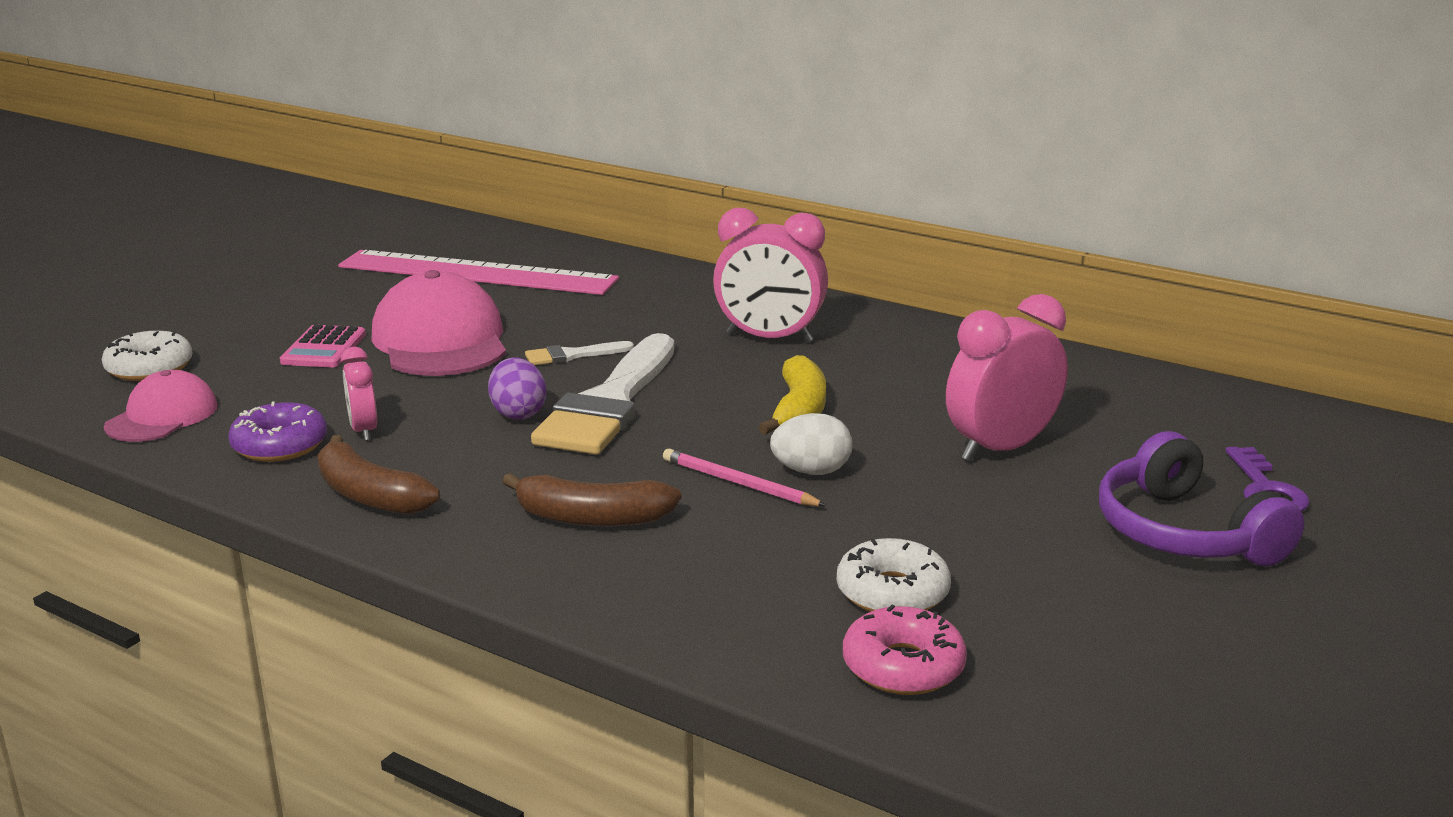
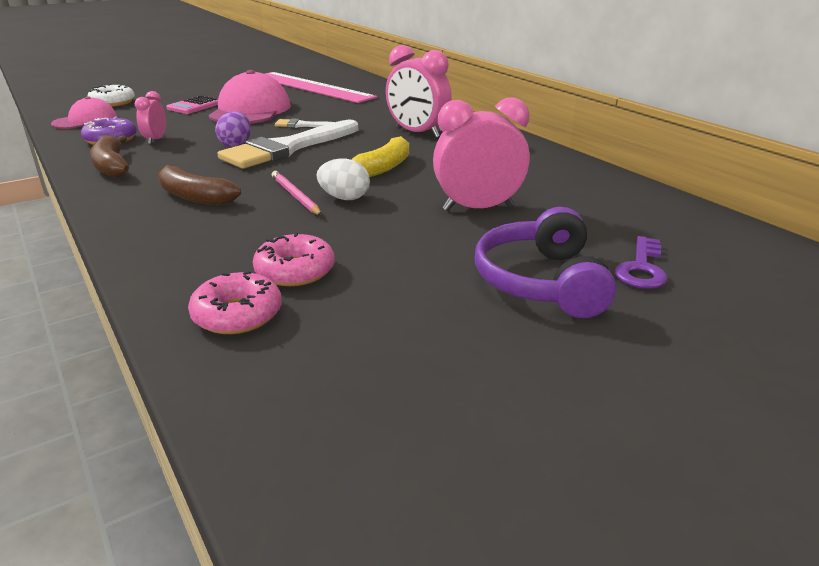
camera: 25 degrees right, 5 degrees up
white donut [837,538,951,612] -> pink donut [253,233,335,286]

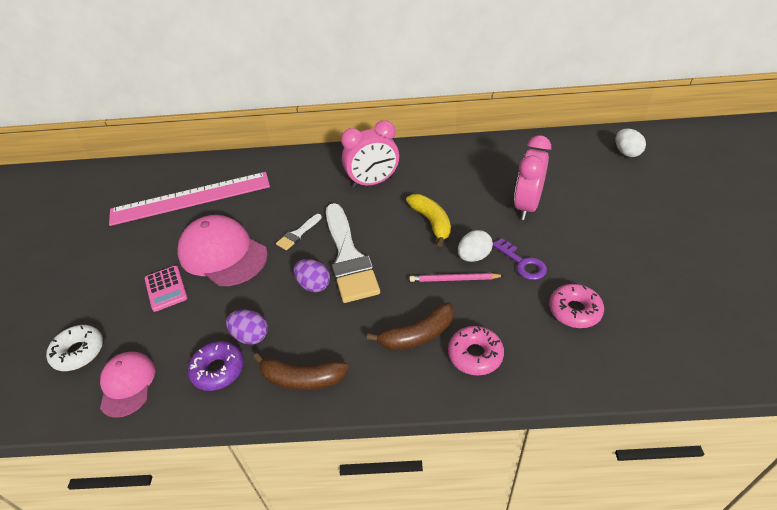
camera: 55 degrees left, 15 degrees up
pink clock [135,91,166,144] -> purple egg [226,310,268,345]
pink donut [188,271,282,334] -> pink donut moved to [448,326,504,376]
purple headphones [475,207,616,318] -> none
purple key [615,236,667,289] -> purple key moved to [493,238,547,280]
none -> white egg [615,128,646,157]

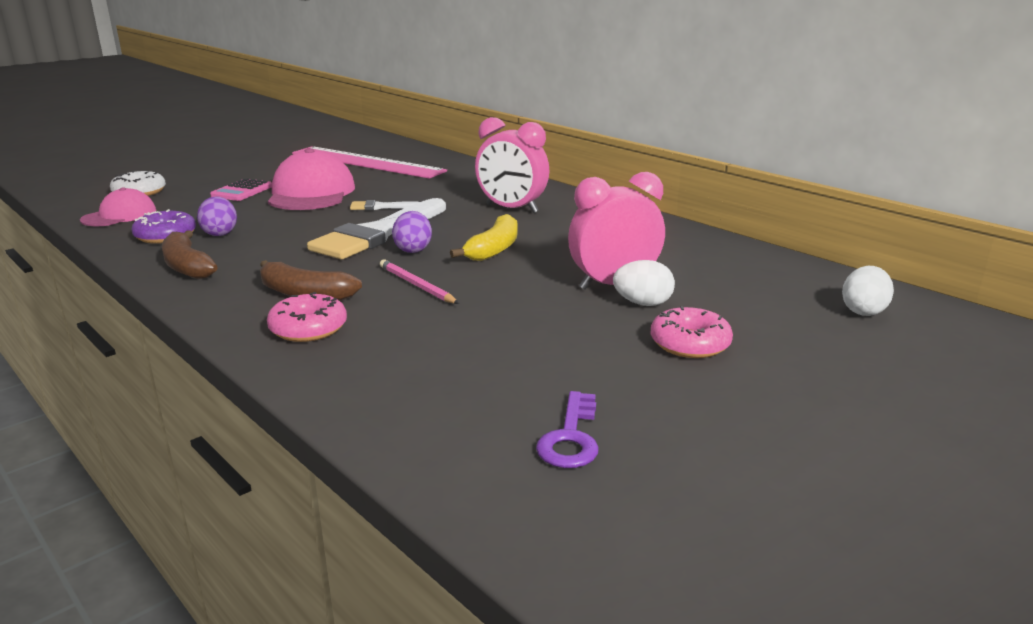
camera: 45 degrees right, 20 degrees down
purple egg [293,259,330,292] -> purple egg moved to [392,211,432,253]
white egg [458,230,493,262] -> white egg moved to [613,260,675,306]
purple key [493,238,547,280] -> purple key moved to [536,391,599,468]
pink donut [549,284,604,328] -> pink donut moved to [651,306,733,358]

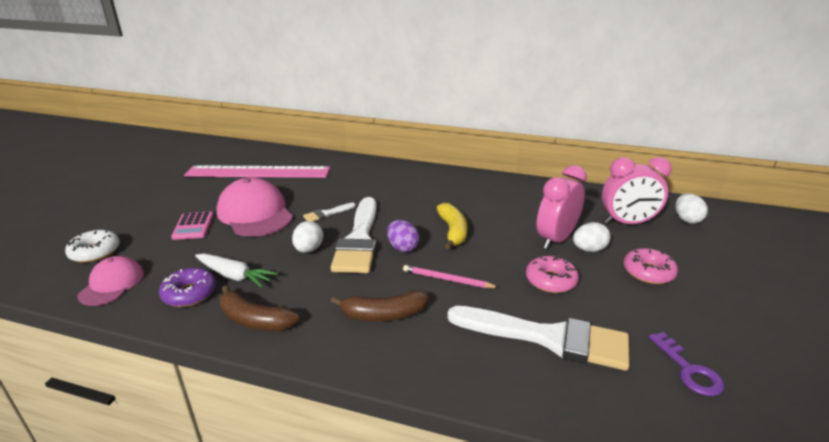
camera: 30 degrees left, 5 degrees up
purple egg [197,196,237,236] -> white carrot [195,253,278,288]
pink donut [267,292,347,342] -> pink donut moved to [526,256,579,293]
pink clock [475,117,549,213] -> pink clock moved to [602,157,672,224]
none -> white egg [292,221,323,253]
none -> white brush [447,306,630,371]

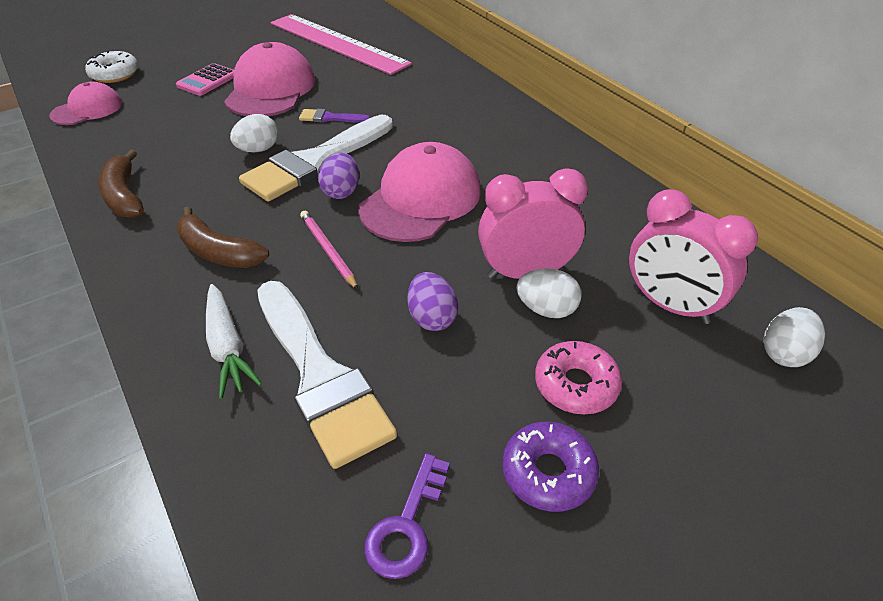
camera: 40 degrees right, 15 degrees up
purple donut [159,268,216,307] -> purple donut moved to [502,422,599,512]
white carrot [195,253,278,288] -> white carrot moved to [206,284,262,399]
white brush [303,203,356,222] -> purple brush [299,109,370,123]
yellow banana [437,203,467,250] -> pink cap [358,142,481,242]
pink donut [526,256,579,293] -> purple egg [407,272,458,331]

